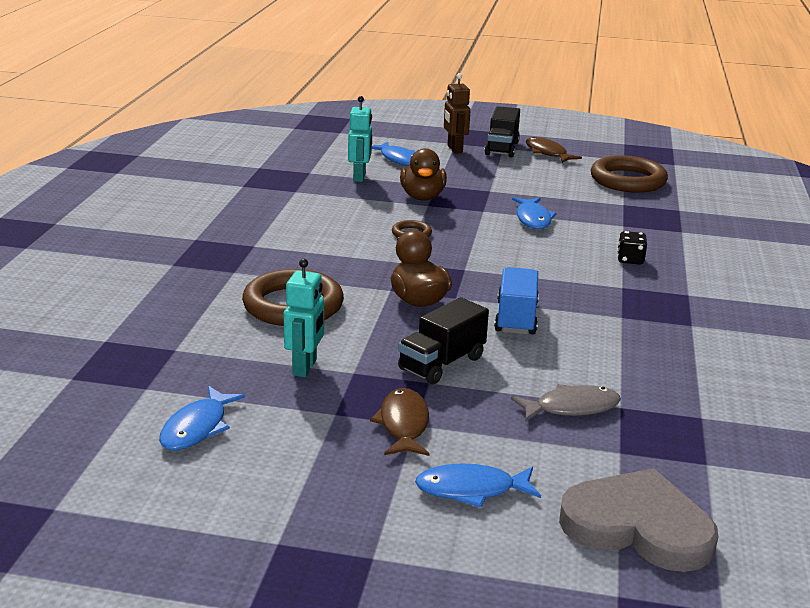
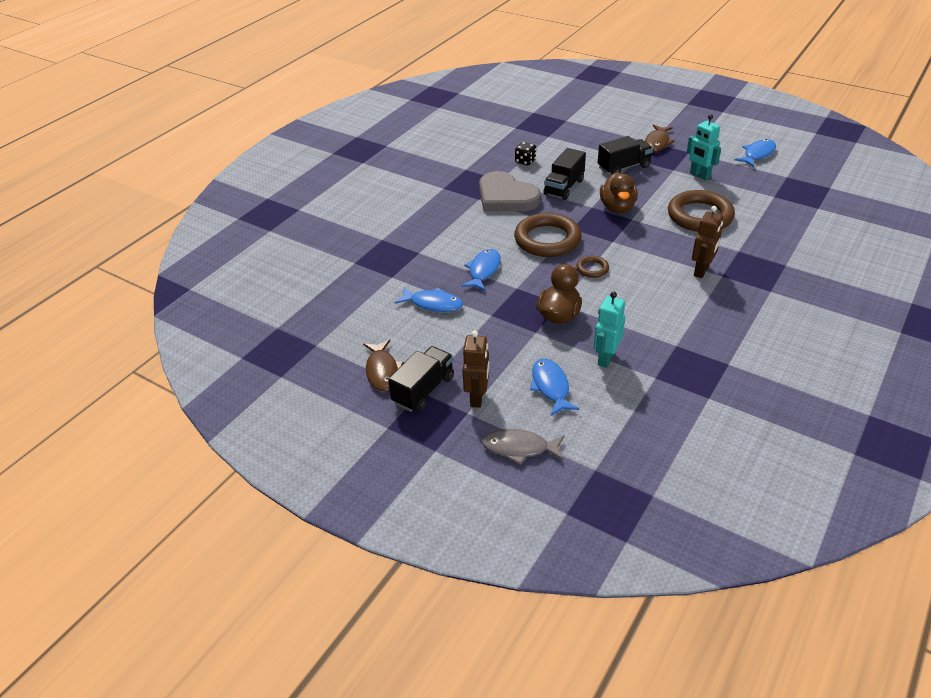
camera: 155 degrees left, 15 degrees up
turquoise robot [284,259,324,377] -> turquoise robot turned 75 degrees counterclockwise [687,114,721,180]
blue fish [415,463,541,508] -> blue fish moved to [394,287,463,312]
blue truck [494,267,539,335] -> black truck [543,148,586,200]
grey fish [511,384,621,422] -> grey fish moved to [482,429,564,465]
grey heart [559,468,718,572] -> grey heart moved to [479,171,541,212]
brown ring [591,155,668,193] -> brown ring moved to [514,213,582,257]
black dice [617,231,647,265] -> black dice moved to [515,142,536,166]
none -> brown robot [692,206,723,278]

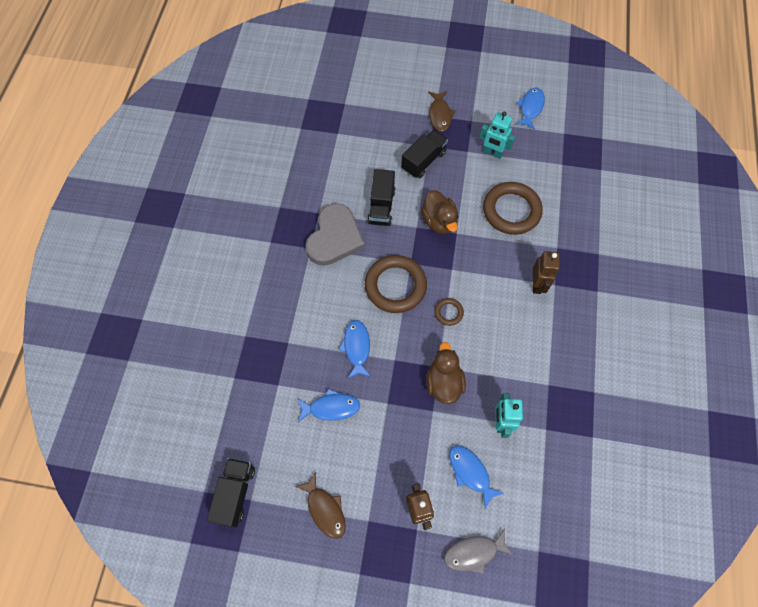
camera: 25 degrees left, 25 degrees up
black truck [388,346,454,412] -> black truck moved to [207,458,255,527]
grey heart [479,171,541,212] -> grey heart turned 90 degrees counterclockwise [305,203,365,266]
black dice [515,142,536,166] -> none

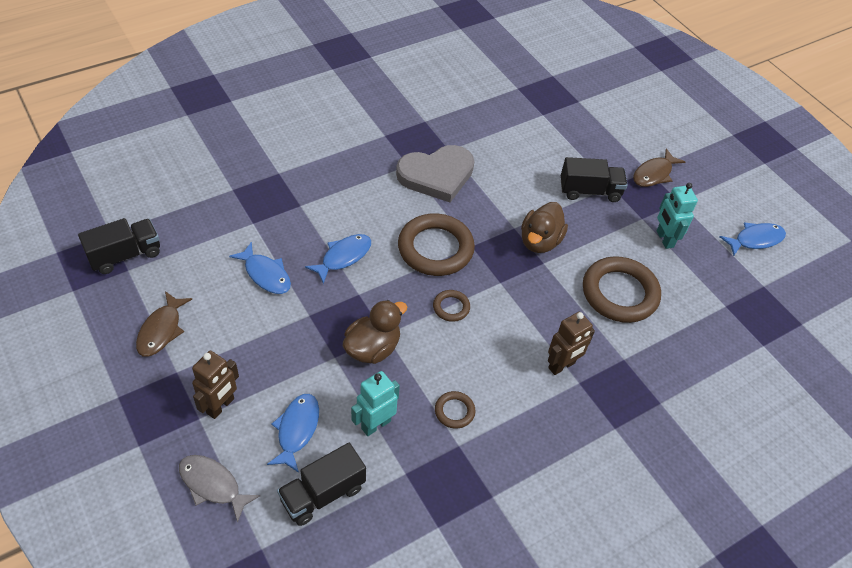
camera: 45 degrees right, 15 degrees down
black truck [367,169,396,226] -> black truck moved to [277,443,366,526]
none -> brown ring [435,391,475,429]

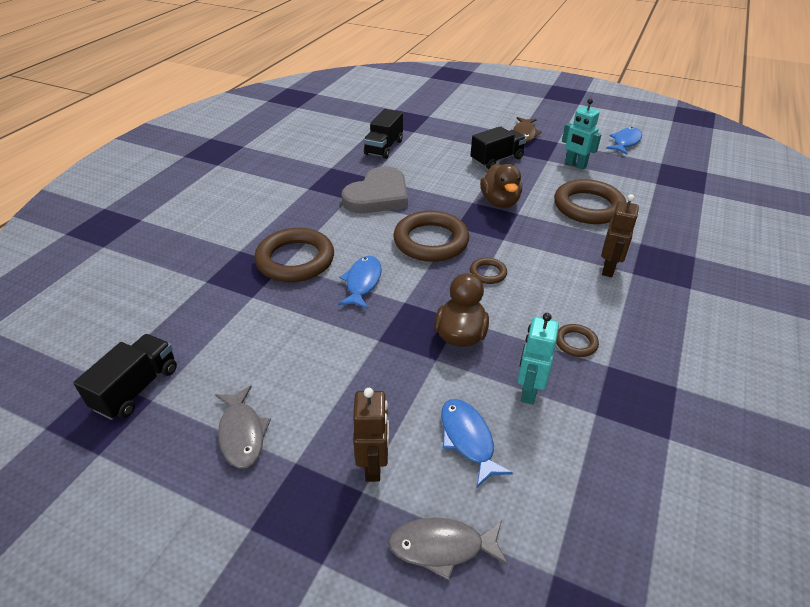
camera: 30 degrees left, 10 degrees down
brown fish [136,291,192,357] -> grey fish [215,386,271,469]
blue fish [229,242,291,294] -> none
black truck [277,443,366,526] -> black truck moved to [364,109,403,159]
none -> brown ring [254,228,334,282]

